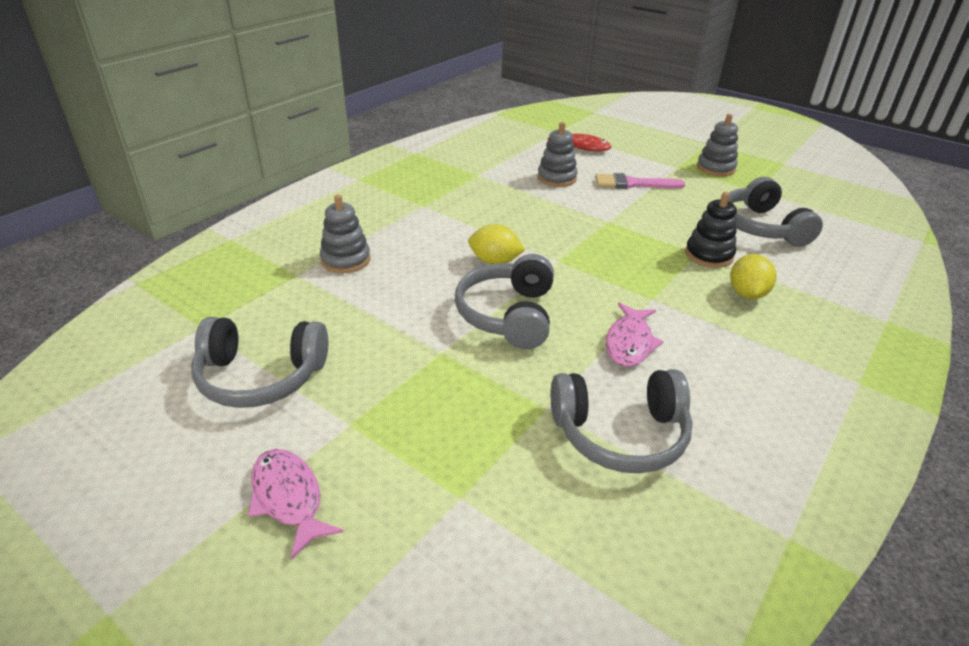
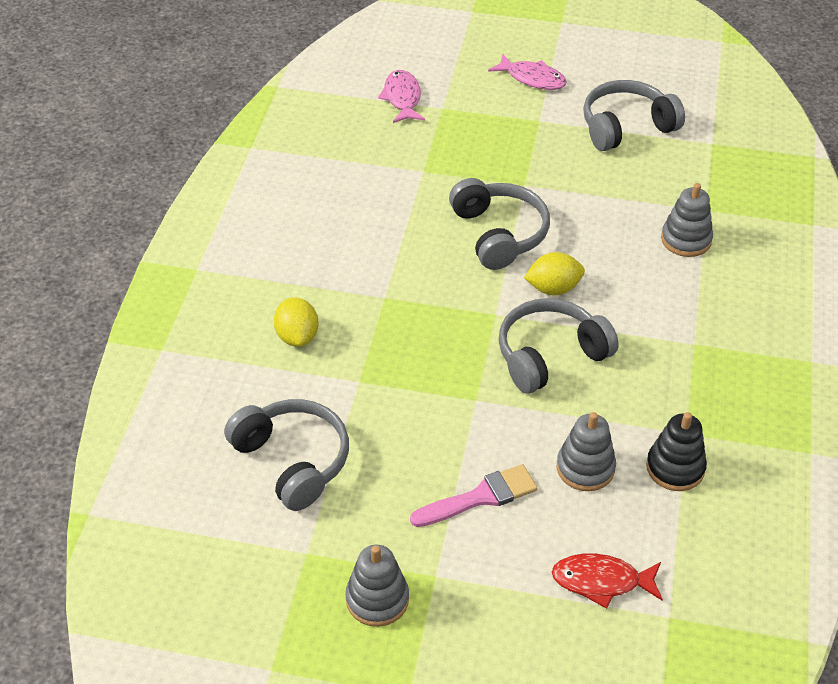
camera: 155 degrees right, 10 degrees up
grey headphones [551,369,692,473] -> grey headphones moved to [499,298,619,394]
pink fish [606,302,664,367] -> pink fish moved to [378,70,425,123]
black stacking toy [685,192,737,268] -> black stacking toy moved to [646,412,707,491]

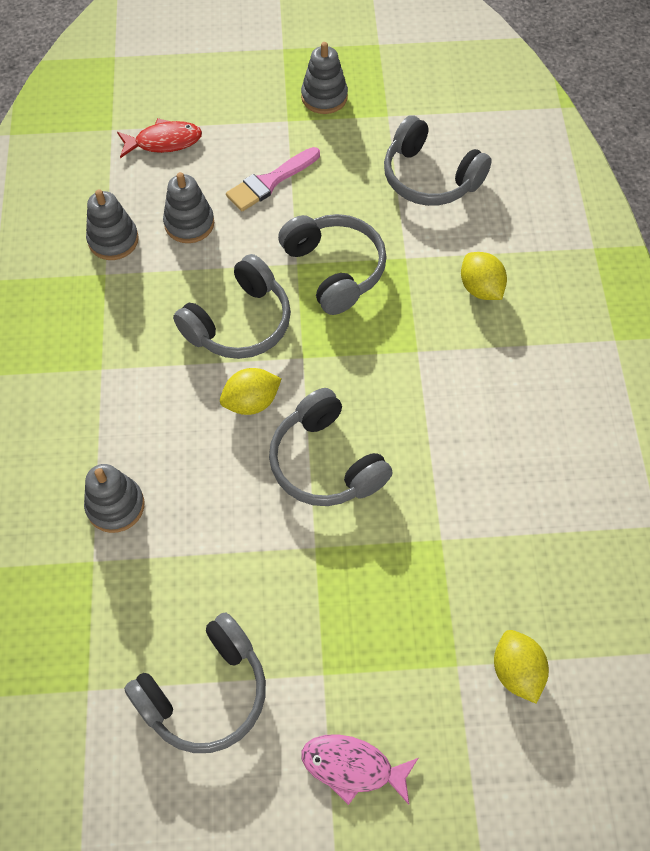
camera: 165 degrees right, 15 degrees up
pink fish [378,70,425,123] -> yellow lemon [494,630,549,704]
black stacking toy [646,412,707,491] -> grey stacking toy [86,189,139,260]
none -> grey headphones [278,214,387,315]

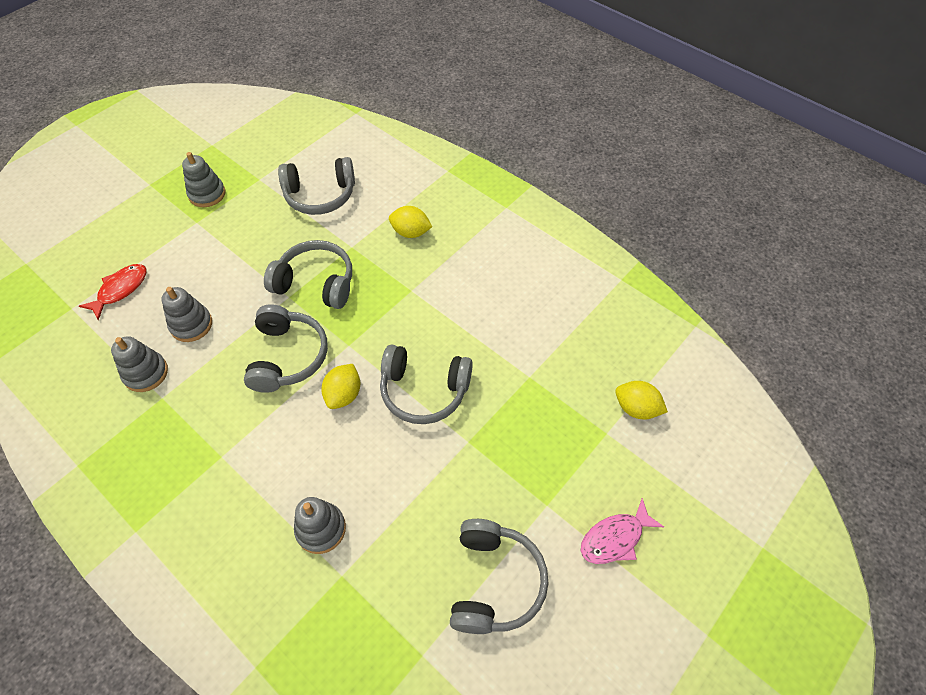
camera: 45 degrees left, 5 degrees down
pink brush [226,147,320,211] -> none

